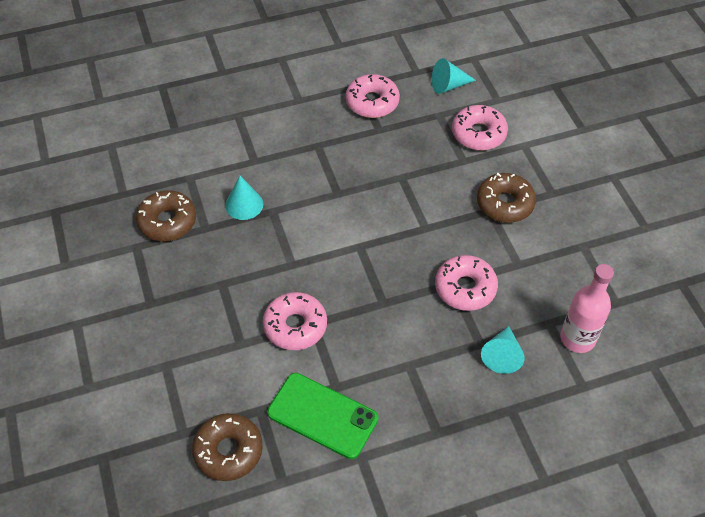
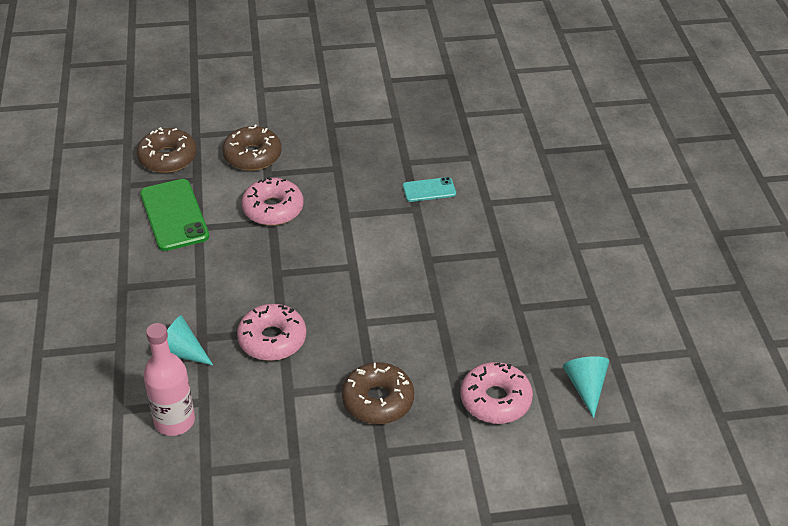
camera: 100 degrees right, 10 degrees down
brown donut [136,190,196,241] -> brown donut moved to [222,125,282,171]
turquoise cone [225,176,263,220] -> turquoise phone [403,177,456,202]
green phone [267,373,378,459] -> green phone turned 60 degrees counterclockwise [140,179,209,251]
pink donut [346,74,400,118] -> none

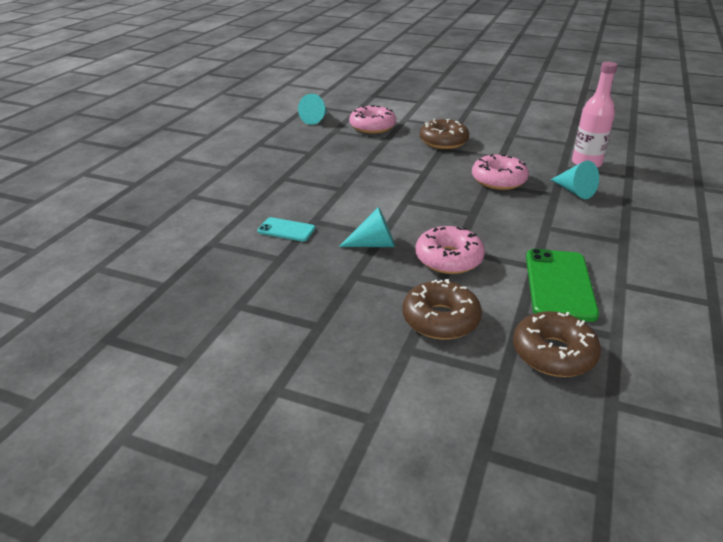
camera: 150 degrees left, 10 degrees down
none -> turquoise cone [339,207,395,247]

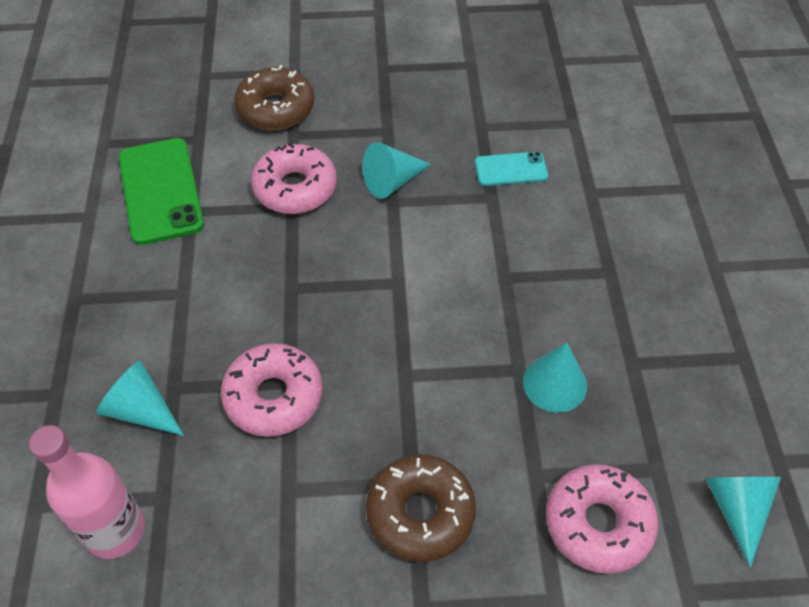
camera: 155 degrees right, 20 degrees up
brown donut [513,311,601,377] -> none
none -> turquoise cone [523,342,587,412]

